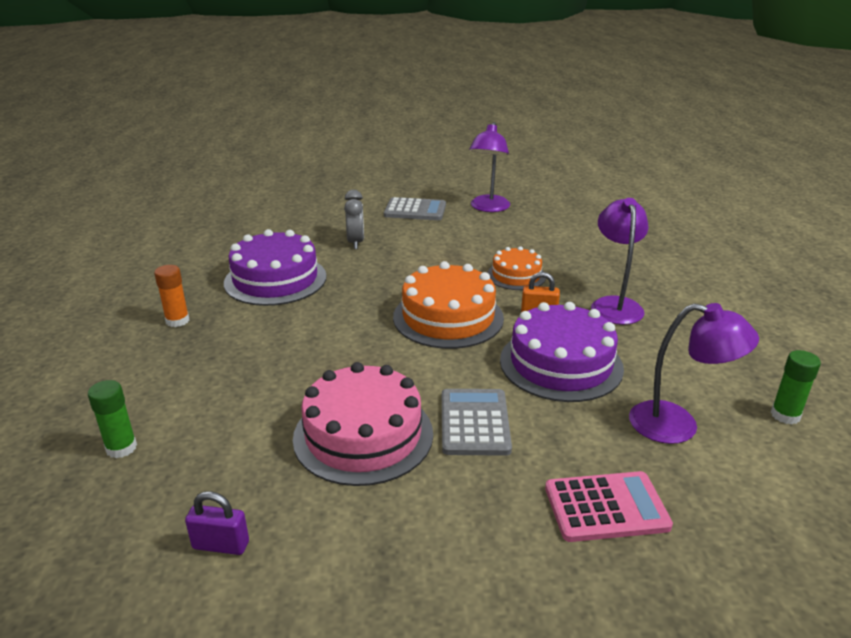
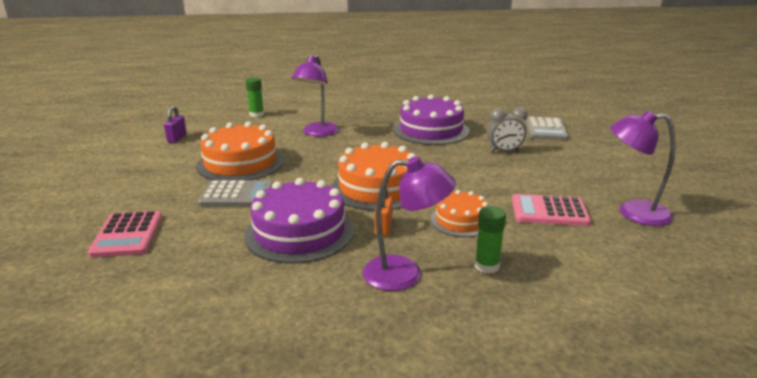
camera: 90 degrees right, 5 degrees down
orange glue stick [154,265,189,327] -> none
pink cake [293,362,433,486] -> orange cake [196,121,284,180]
grey calculator [384,197,446,220] -> grey calculator moved to [525,117,569,140]
purple lamp [629,303,759,444] -> purple lamp moved to [292,55,339,137]
green glue stick [770,350,821,425] -> green glue stick moved to [475,206,506,274]
none -> pink calculator [512,194,591,226]

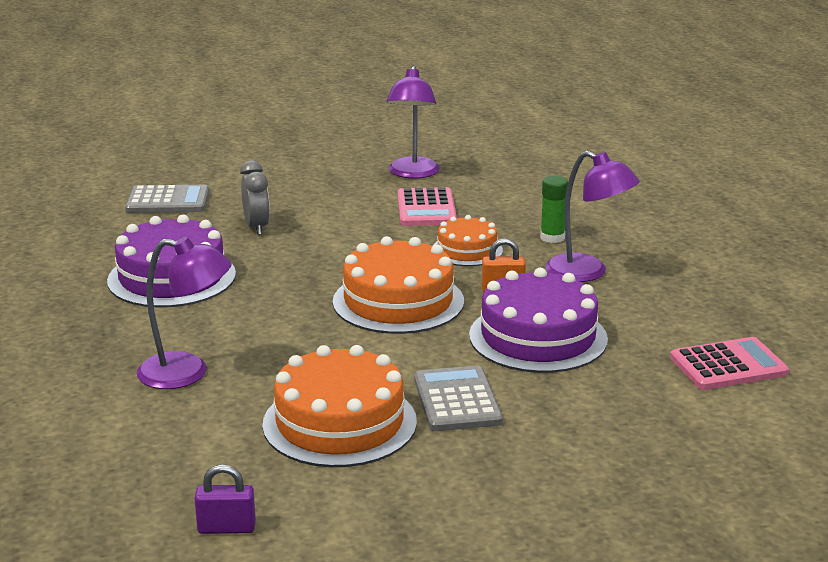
camera: 100 degrees left, 0 degrees up
pink calculator [88,211,162,258] -> pink calculator moved to [670,337,789,390]
green glue stick [246,77,264,117] -> none
purple lamp [362,156,456,291] -> purple lamp turned 135 degrees clockwise [545,151,640,282]

